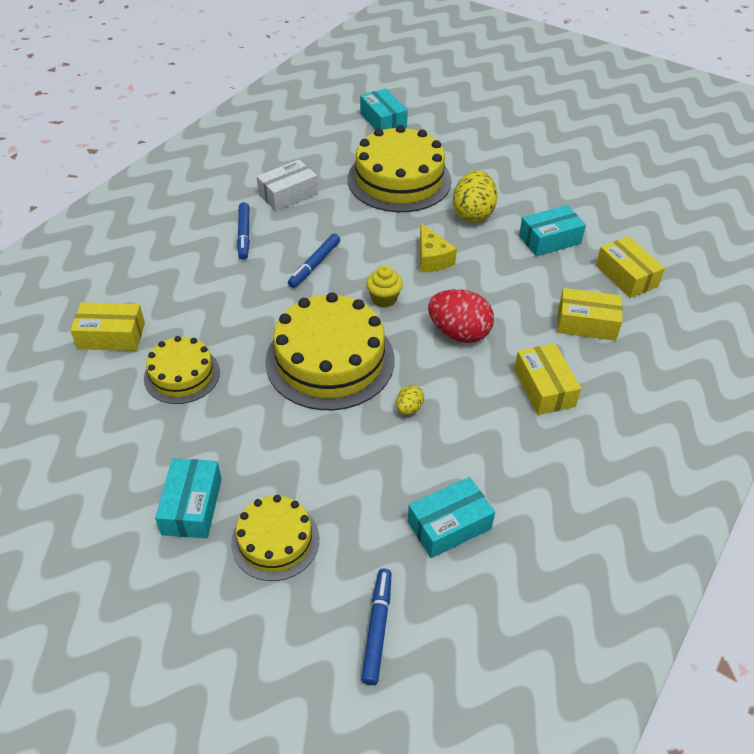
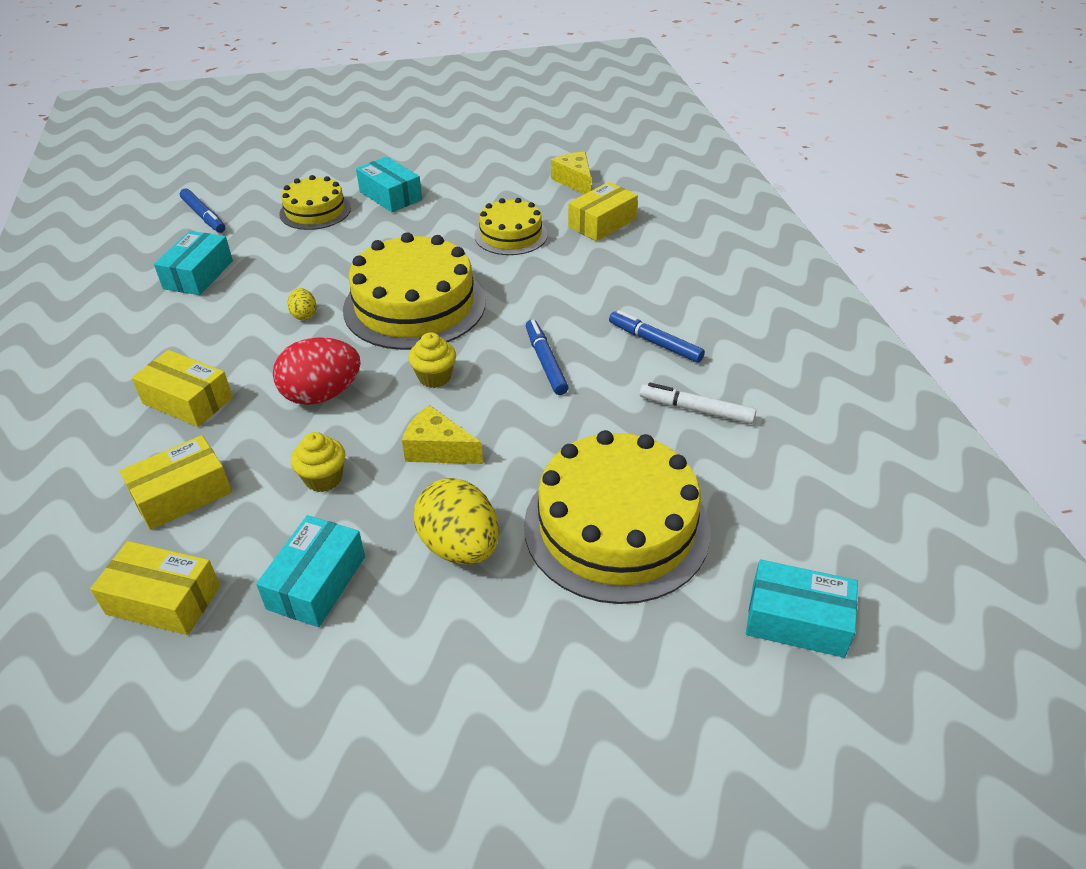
camera: 135 degrees right, 5 degrees down
white box [257,160,318,211] -> white marker [639,383,756,424]
none -> yellow cupcake [291,432,345,492]
none -> yellow cheese [551,152,591,194]

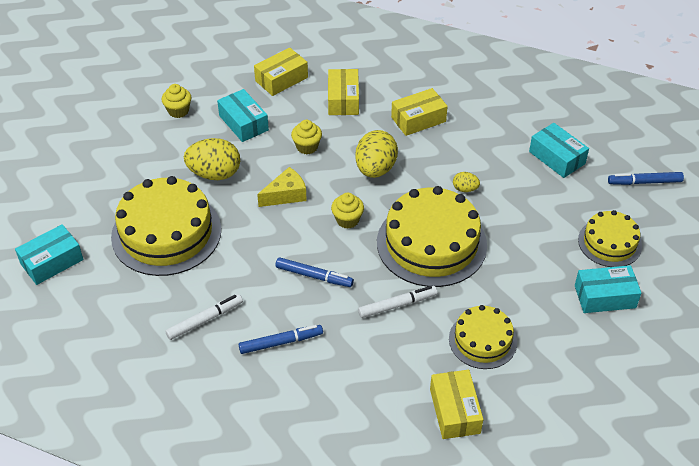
camera: 125 degrees right, 5 degrees up
red egg [273,337,361,405] -> yellow egg [355,130,398,178]
yellow cheese [551,152,591,194] -> none
none -> yellow cupcake [162,84,191,118]
none -> white marker [358,286,437,318]

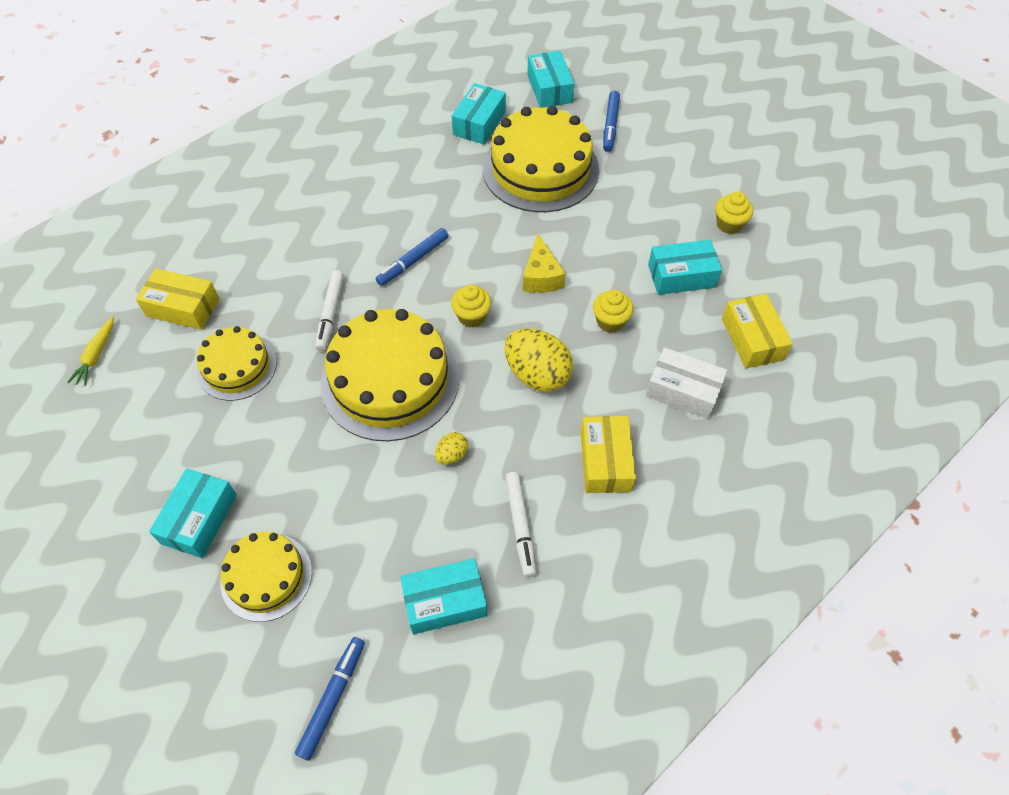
camera: 115 degrees right, 10 degrees up
white marker [165,294,243,340] -> white marker moved to [505,472,537,577]
yellow egg [184,138,240,180] -> none
blue marker [239,325,323,354] -> blue marker moved to [603,91,620,152]
yellow box [328,69,359,115] -> white box [646,347,728,419]
none -> yellow carrot [67,316,114,386]
none -> turquoise box [452,83,506,144]

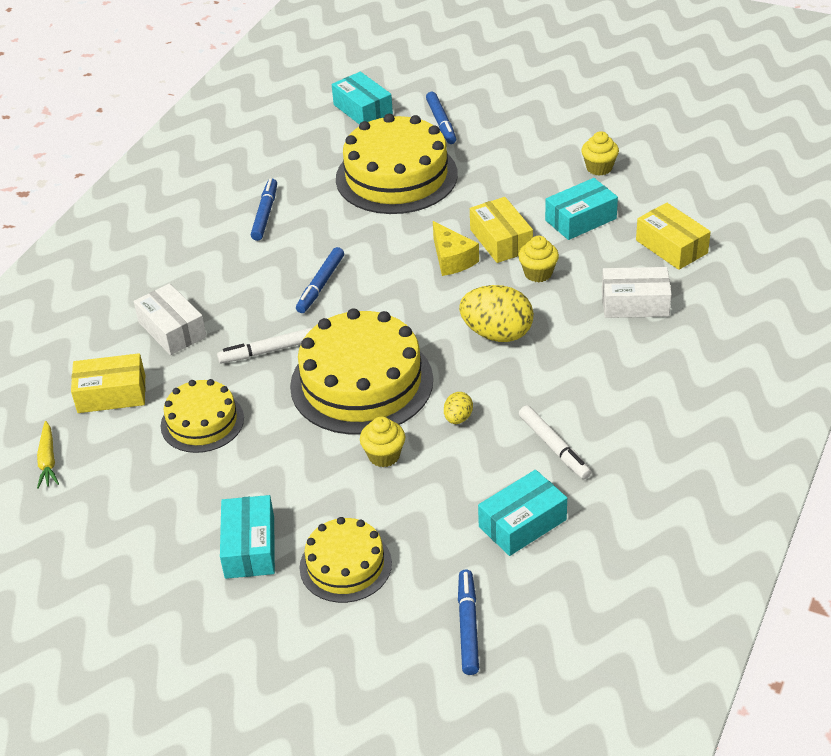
camera: 20 degrees left, 15 degrees down
white marker [315,270,344,351] -> white marker turned 90 degrees clockwise [217,328,312,363]
yellow cupcake [451,285,492,328] -> yellow cupcake moved to [360,417,405,467]
turquoise box [452,83,506,144] -> none
yellow box [581,416,636,493] -> yellow box moved to [470,197,533,263]
none -> white box [134,283,207,355]
none -> blue marker [251,179,277,241]

